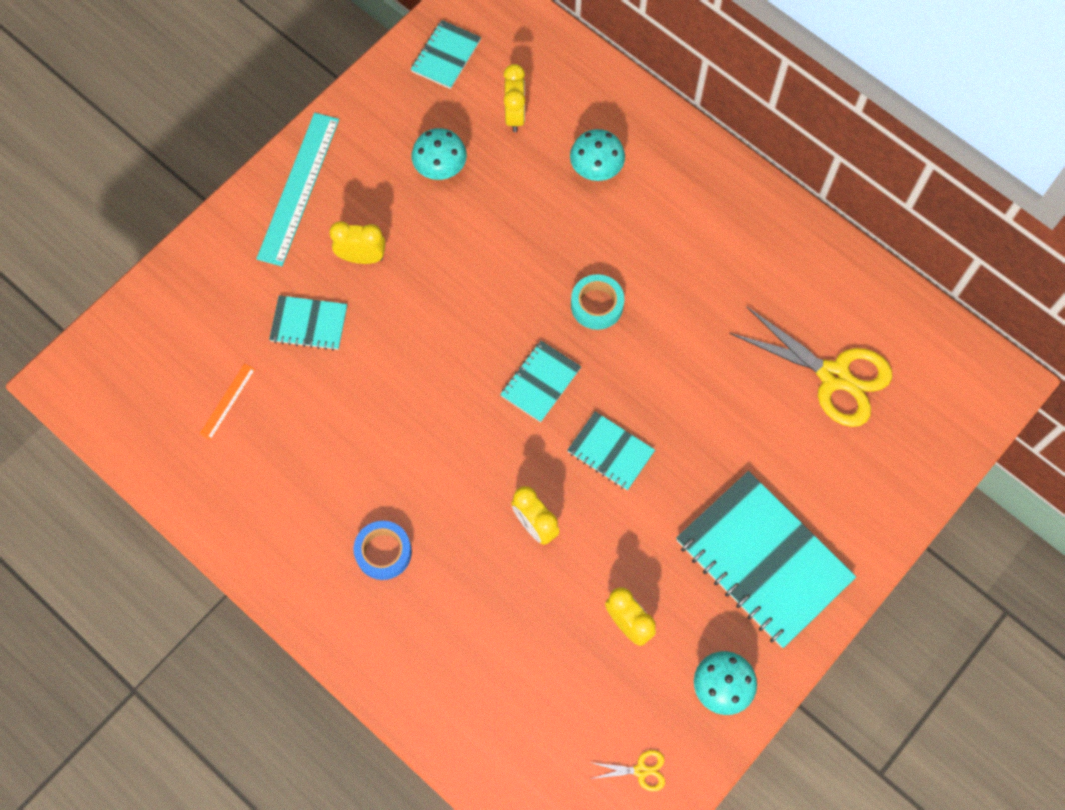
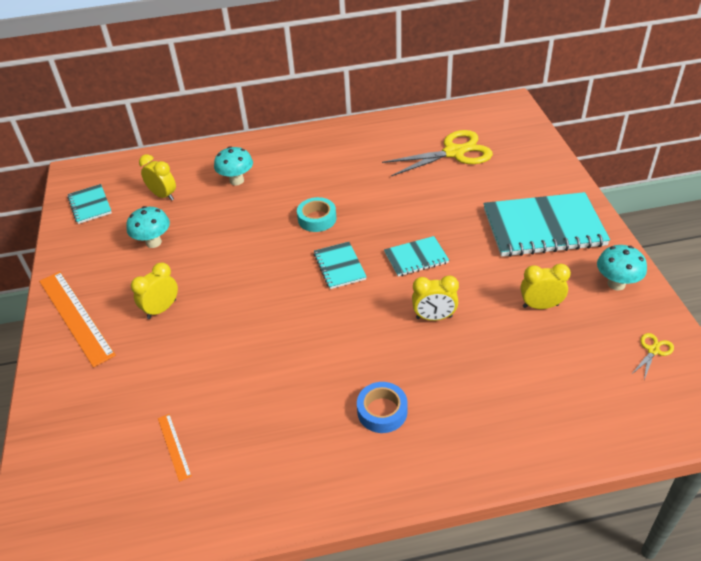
camera: 50 degrees left, 25 degrees down
turquoise ruler [256,113,339,266] -> orange ruler [39,271,116,367]
turquoise notebook [269,295,347,350] -> none

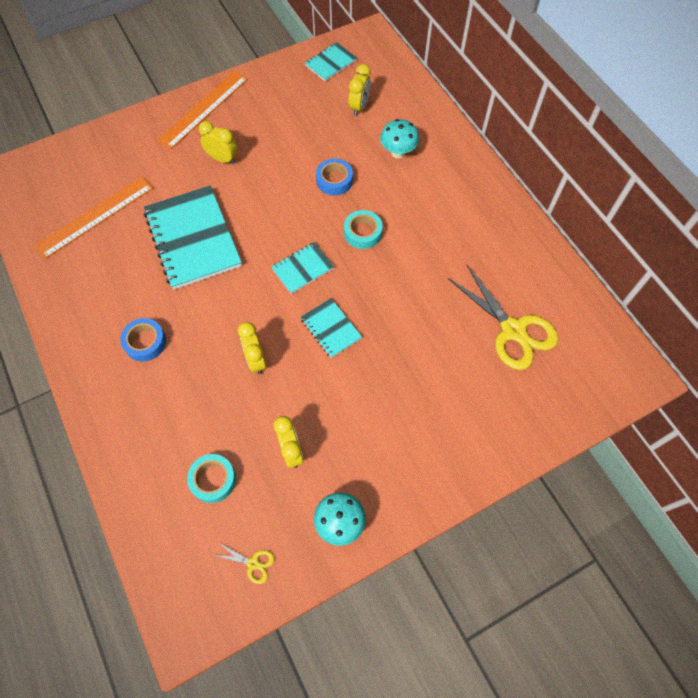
camera: 70 degrees right, 20 degrees up
turquoise mushroom [126,206,170,248] -> none
orange ruler [158,414,192,482] -> orange ruler [35,177,153,259], size x2.14
turquoise notebook [484,192,610,257] -> turquoise notebook moved to [144,186,242,289]
none -> turquoise tape [187,454,236,503]
none -> blue tape [316,159,353,196]

